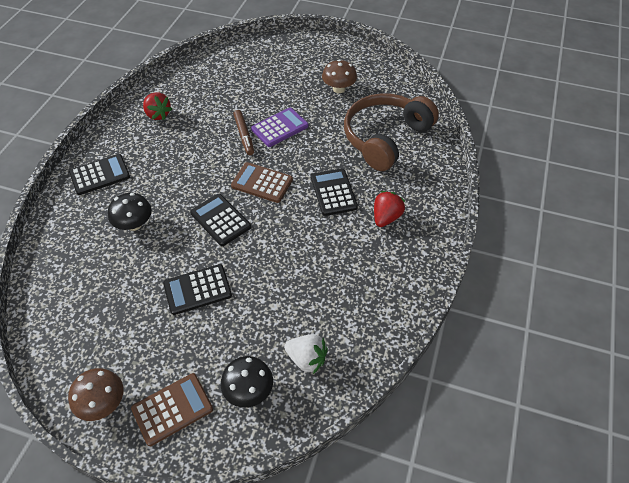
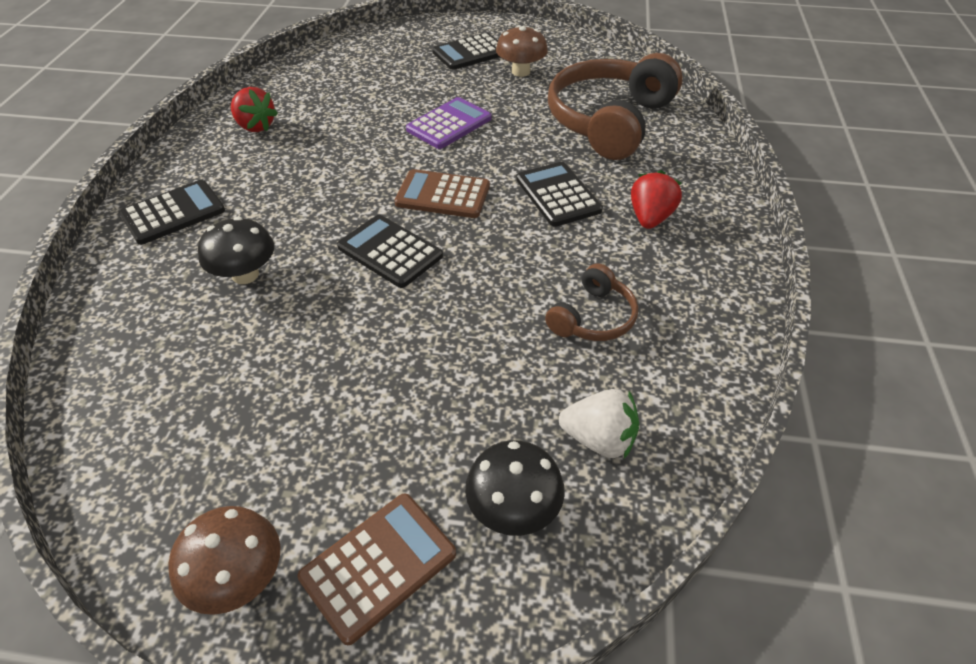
camera: 10 degrees left, 5 degrees down
black calculator [163,264,232,315] -> black calculator moved to [432,33,500,70]
brown marker [233,110,254,155] -> none
none -> brown headphones [545,263,638,341]

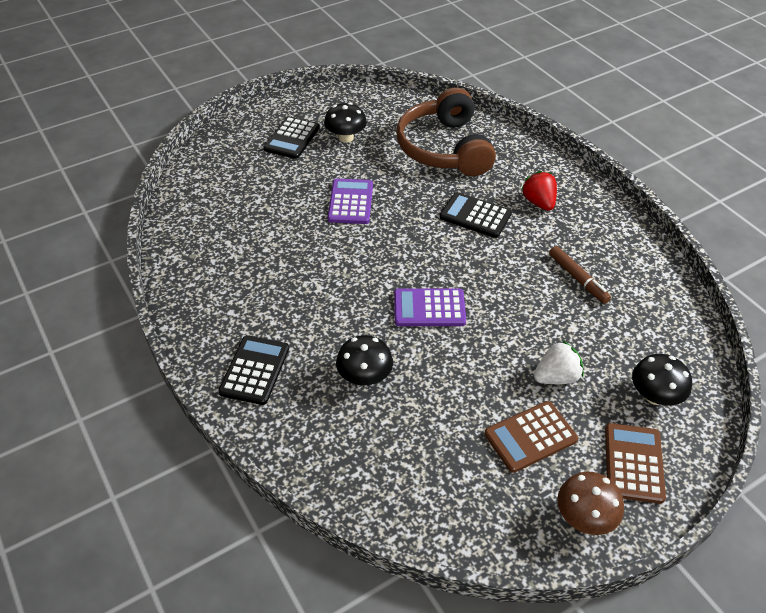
camera: 40 degrees left, 0 degrees up
red strawberry [231,87,278,132] -> none
black calculator [337,215,443,288] -> purple calculator [394,288,466,326]
brown calculator [395,169,490,218] -> brown calculator moved to [484,401,578,473]
brown mushroom [496,25,548,77] -> black mushroom [324,102,367,143]
brown headphones [545,263,638,341] -> brown marker [549,246,611,304]
white strawberry [559,389,639,459] -> white strawberry moved to [534,340,584,384]

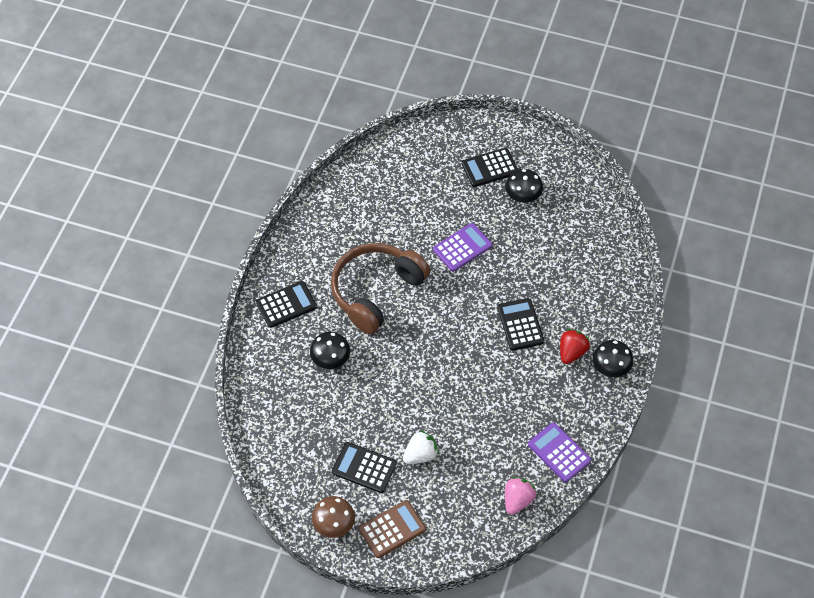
camera: 50 degrees right, 10 degrees up
purple calculator [394,288,466,326] -> purple calculator moved to [528,422,591,482]
brown headphones [396,87,496,176] -> brown headphones moved to [331,243,430,334]
brown calculator [484,401,578,473] -> black calculator [332,442,397,493]
white strawberry [534,340,584,384] -> white strawberry turned 60 degrees counterclockwise [403,430,439,464]
brown marker [549,246,611,304] -> none
black mushroom [632,354,692,406] -> black mushroom moved to [593,340,633,377]
none -> pink strawberry [505,477,536,515]

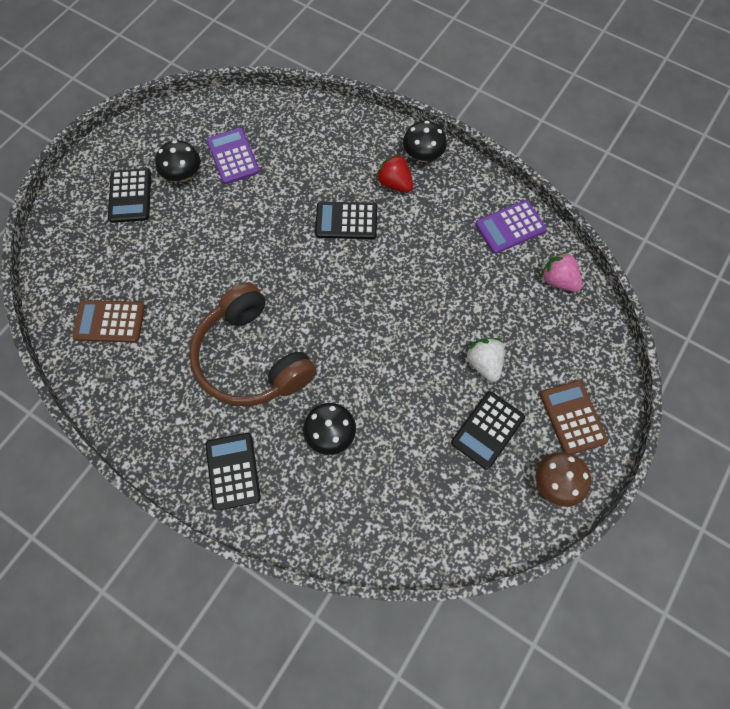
camera: 75 degrees left, 10 degrees up
purple calculator [433,223,492,272] -> purple calculator moved to [207,128,260,184]
none -> brown calculator [73,300,145,343]

